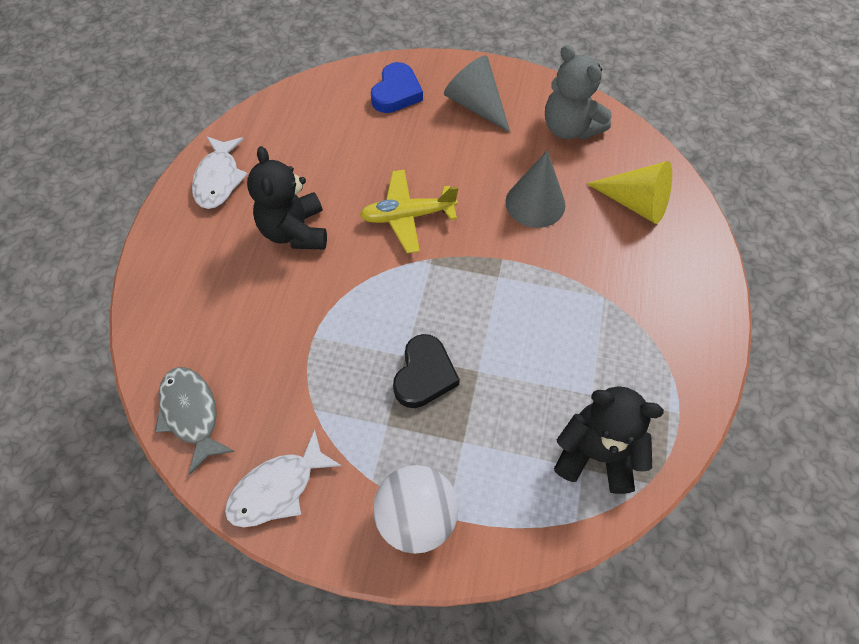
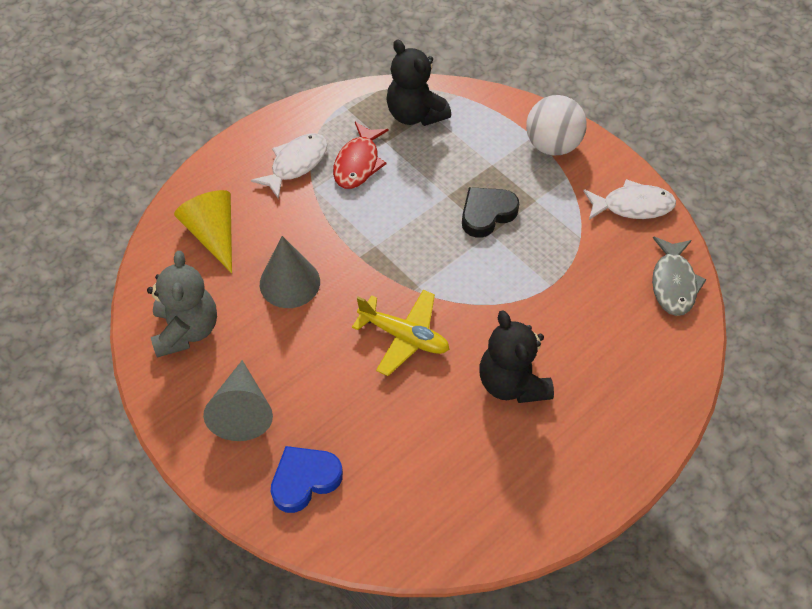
camera: 145 degrees left, 5 degrees down
white fish [192,137,248,209] -> white fish moved to [251,133,328,199]
black teddy bear [247,146,327,249] -> black teddy bear turned 135 degrees clockwise [479,311,554,403]
none -> red fish [333,122,388,189]

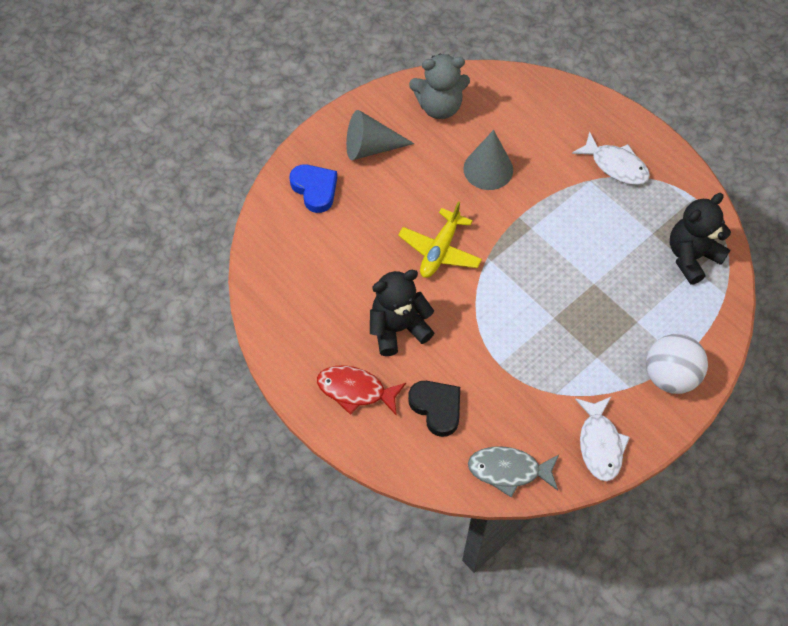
camera: 90 degrees right, 5 degrees up
yellow cone [174,190,232,273] -> none
red fish [333,122,388,189] -> red fish moved to [317,366,406,415]
black heart [462,187,519,238] -> black heart moved to [408,381,460,437]

